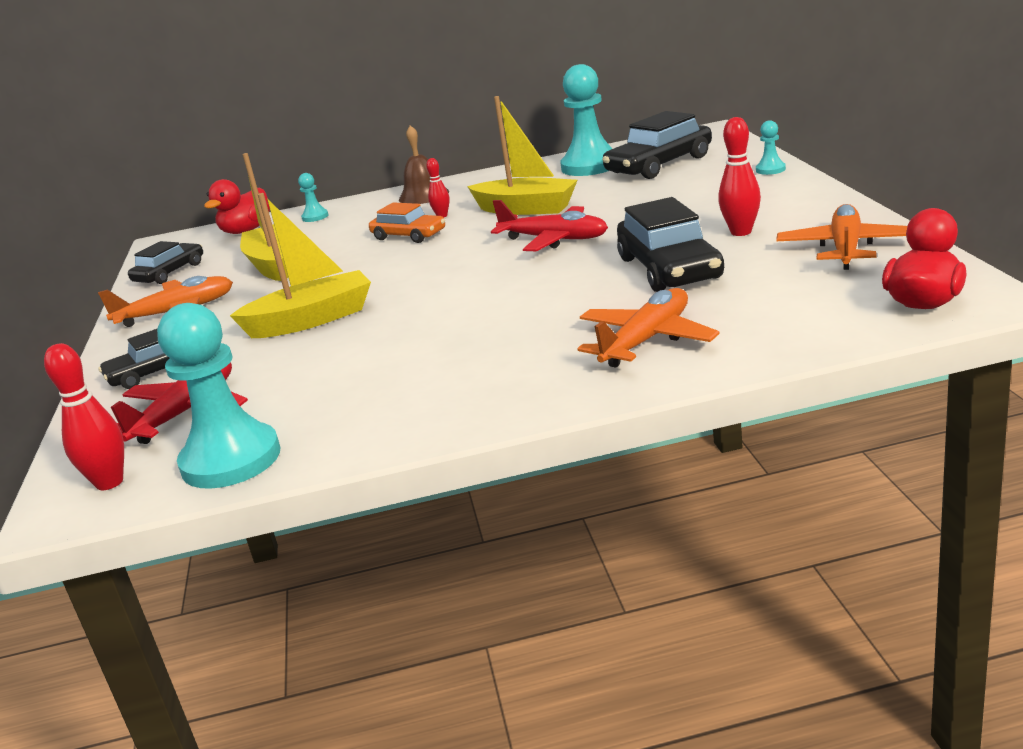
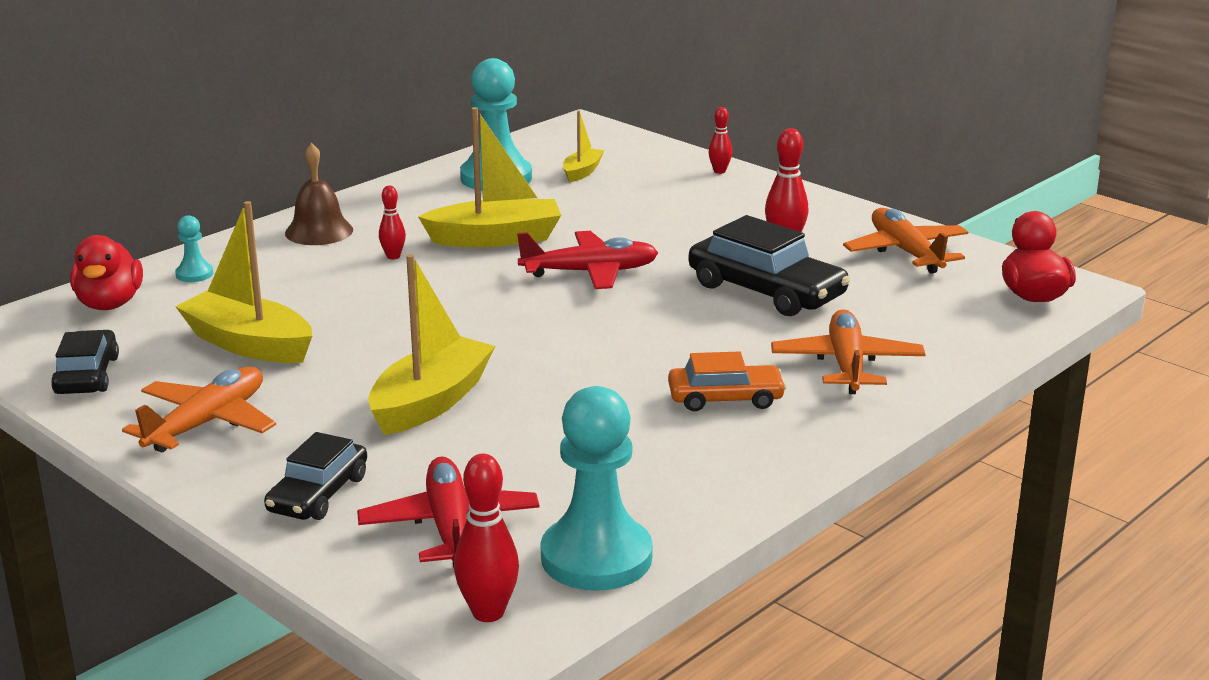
camera: 40 degrees left, 0 degrees up
orange car [369,202,445,243] -> orange car moved to [668,351,786,411]
black car [602,111,712,179] -> yellow boat [563,111,605,182]
turquoise pawn [756,120,786,175] -> red bowling pin [708,107,732,174]

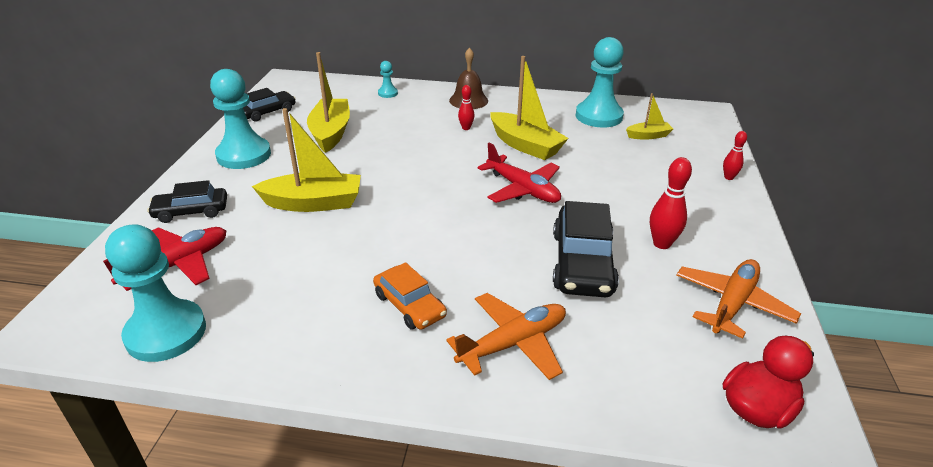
camera: 55 degrees right, 10 degrees up
red duck [70,235,143,310] -> none
orange plane [122,367,276,452] -> turquoise pawn [210,69,271,169]
red bowling pin [454,454,519,622] -> none

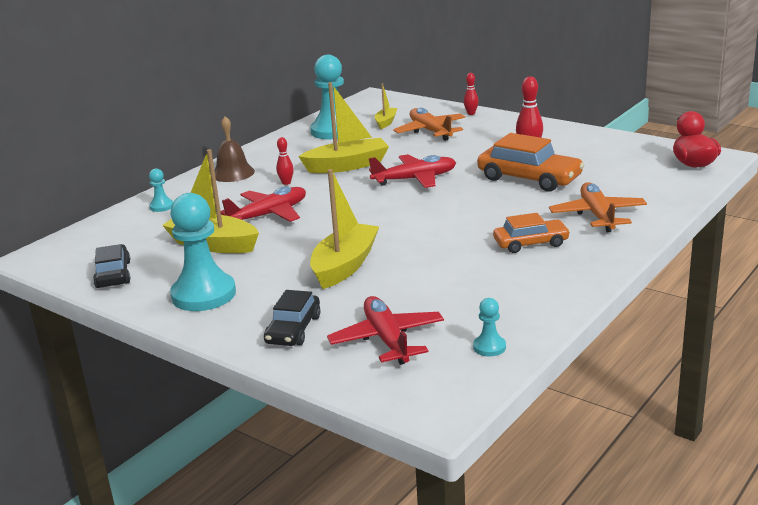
camera: 60 degrees left, 10 degrees down
turquoise pawn [105,224,206,362] -> turquoise pawn [473,298,506,356], size x0.45
black car [553,201,619,297] -> orange car [477,133,584,191]
orange plane [676,259,801,339] -> orange plane moved to [393,108,465,141]
none -> red plane [221,187,306,222]

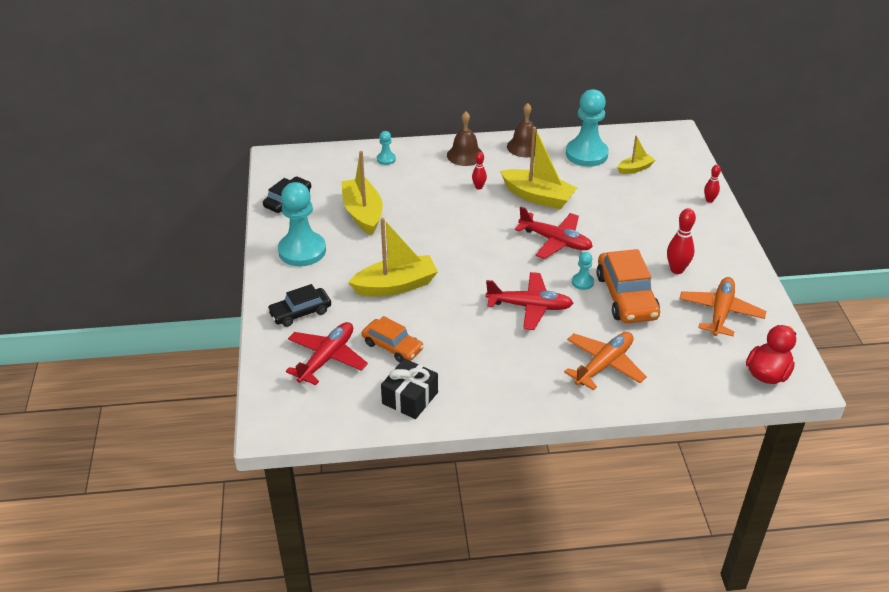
camera: 45 degrees right, 15 degrees up
red plane [221,187,306,222] -> red plane moved to [486,272,573,330]
orange plane [393,108,465,141] -> orange plane moved to [679,277,766,336]
turquoise pawn [473,298,506,356] -> turquoise pawn moved to [572,252,594,290]
orange car [493,213,570,253] -> orange car moved to [362,316,424,362]
none -> black gift [381,358,438,419]
none -> brown bell [507,103,537,157]

